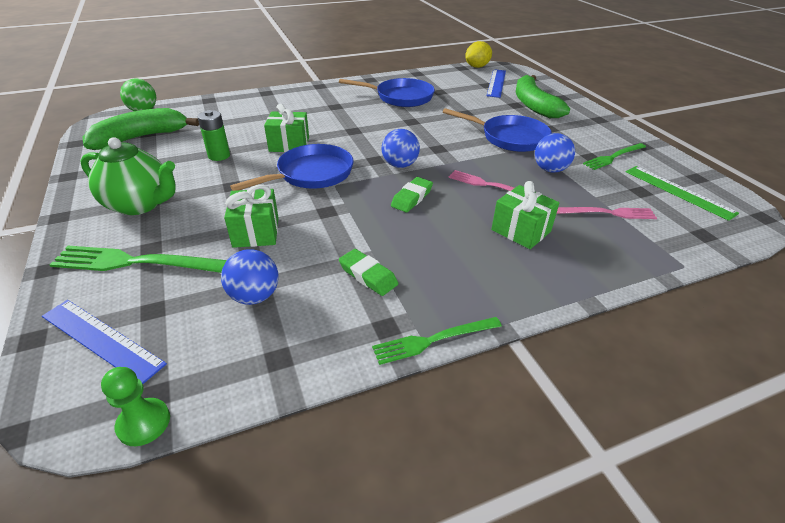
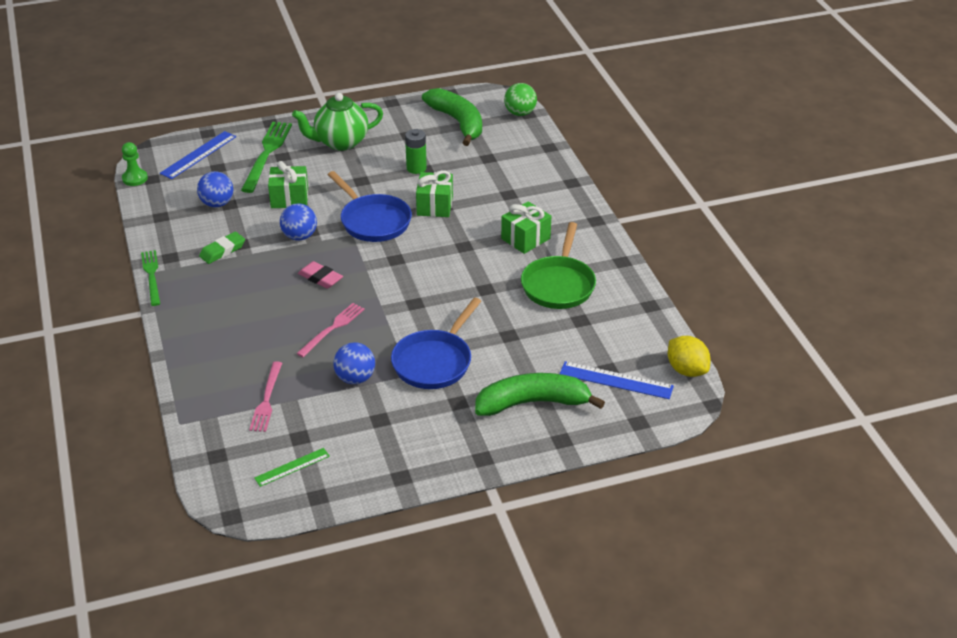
camera: 95 degrees right, 0 degrees up
green teapot [81,137,176,215] -> green teapot turned 45 degrees clockwise [292,93,383,151]
blue pan [339,78,435,107] -> green pan [521,222,596,309]
blue ball [382,129,420,168] -> blue ball moved to [280,204,317,240]
green eraser [391,177,433,212] -> pink eraser [298,261,343,289]
green gift [491,181,559,249] -> green gift moved to [501,201,551,254]
green fork [583,143,646,170] -> none
green ruler [626,166,739,221] -> green ruler [254,448,330,487], size x0.64

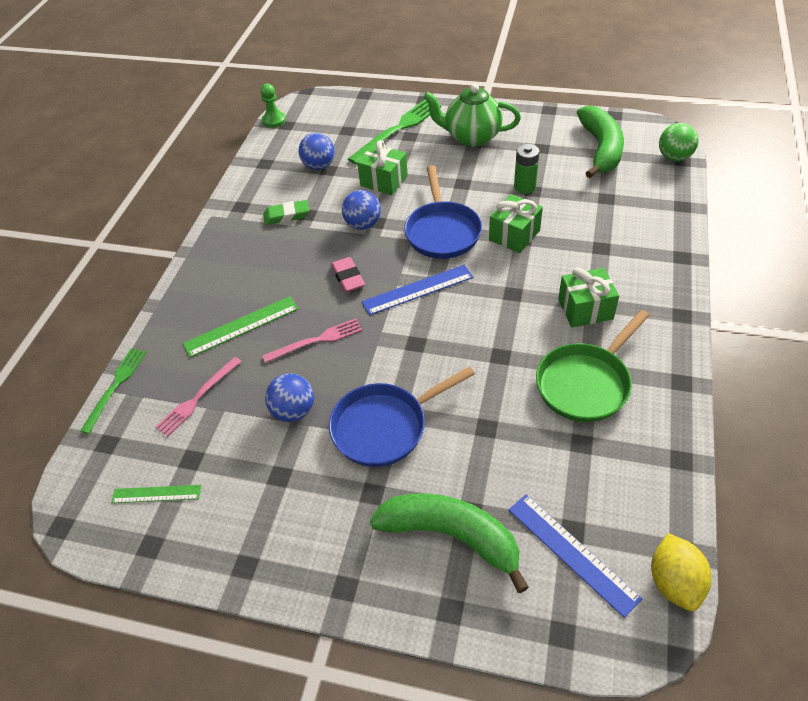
camera: 35 degrees right, 10 degrees up
green fork [141,250,160,306] -> green fork moved to [80,348,146,434]
blue ruler [160,131,236,179] -> blue ruler moved to [362,265,473,315]
none -> green ruler [183,296,298,358]

